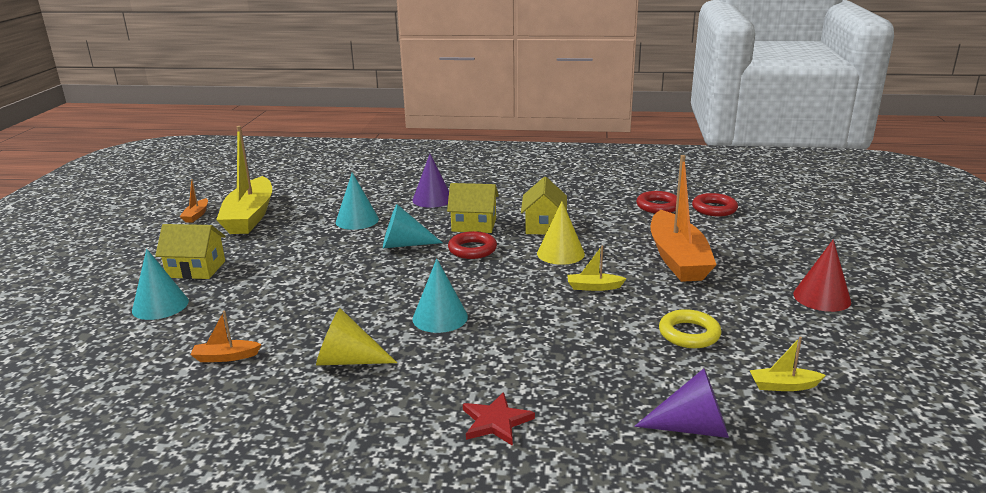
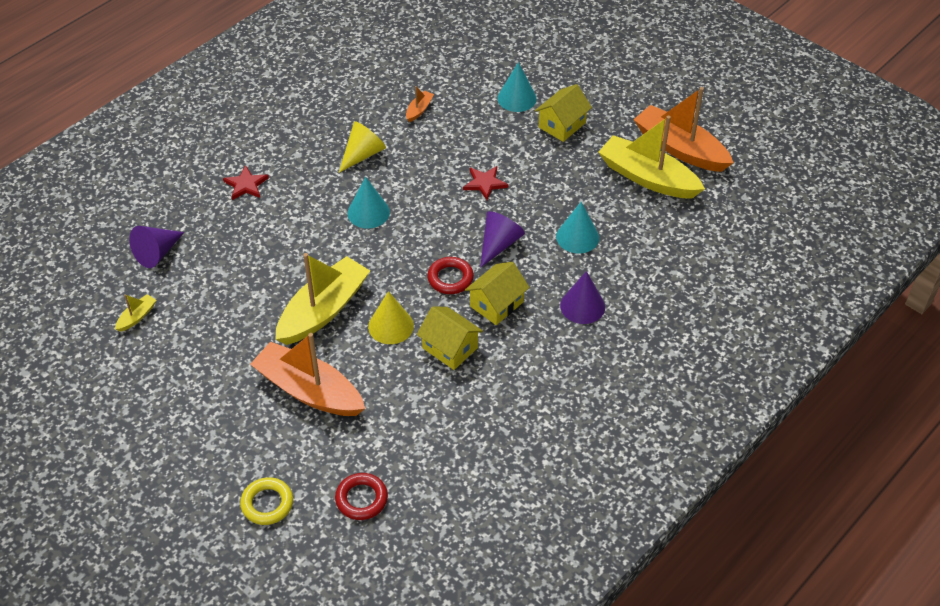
camera: 125 degrees right, 25 degrees up
orange boat [179,179,208,223] -> orange boat [633,87,734,172], size x2.41
turquoise cone [383,204,443,248] -> purple cone [480,211,525,268]
yellow boat [567,246,627,291] -> yellow boat [275,253,370,345], size x2.41
red ring [636,191,677,213] -> none
yellow ring [659,309,721,348] -> yellow ring moved to [240,477,293,525]
red cone [793,239,851,312] -> none
none -> red star [463,166,508,200]

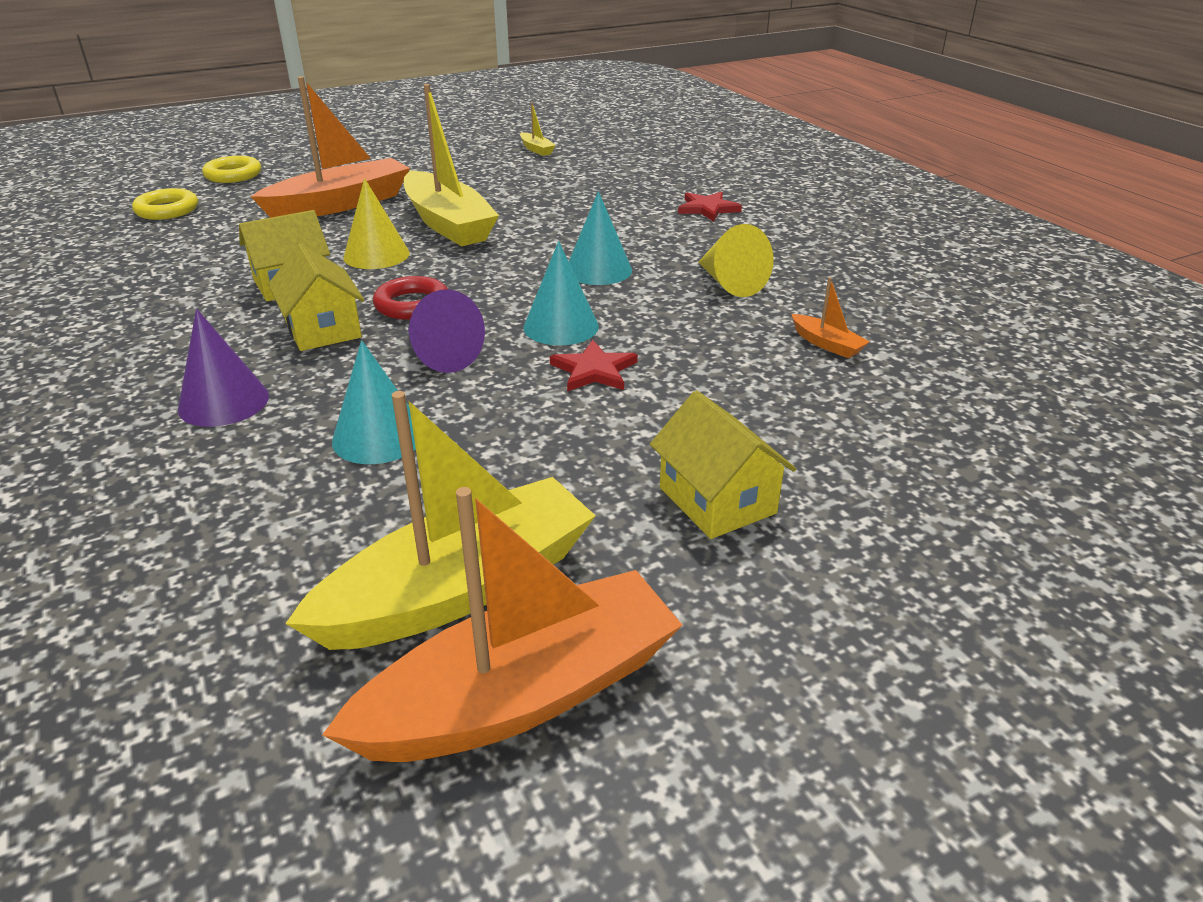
camera: 110 degrees right, 15 degrees down
purple cone [129,226,184,268] -> none
red ring [335,473,388,520] -> yellow ring [132,188,198,220]
turquoise cone [497,62,537,112] -> turquoise cone moved to [523,241,599,345]

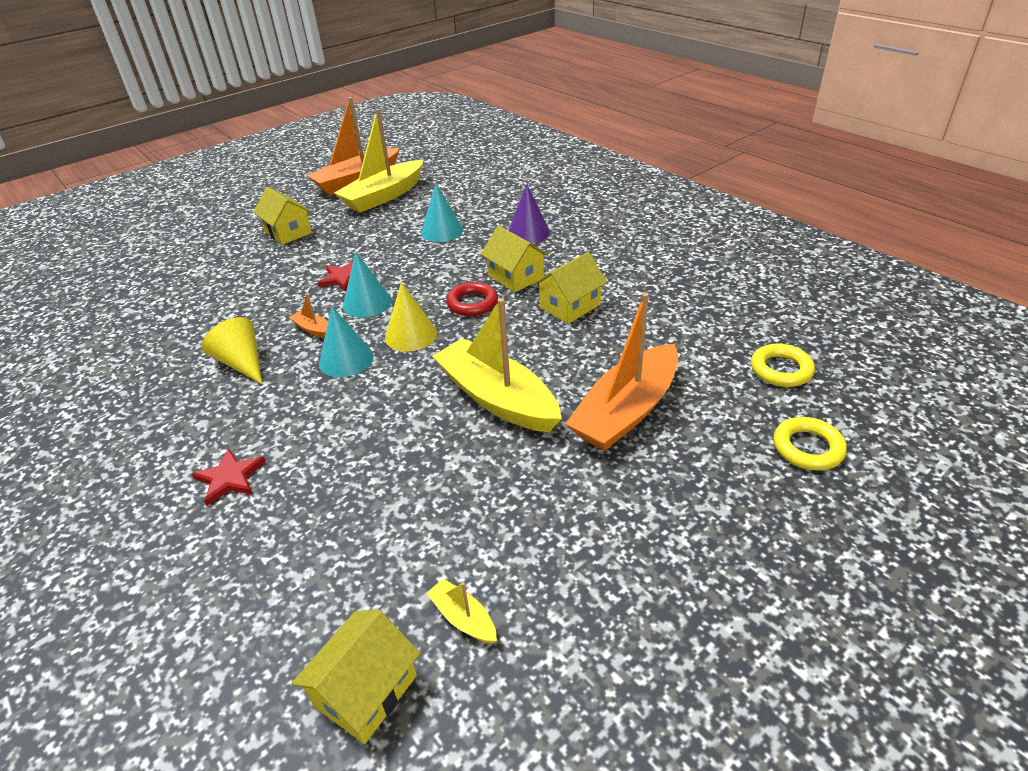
camera: 170 degrees right, 5 degrees up
yellow cone [343,178,410,269] -> yellow cone moved to [385,282,437,352]
purple cone [408,289,485,373] -> none
orange boat [791,277,870,358] -> orange boat moved to [289,293,328,338]
none -> yellow house [291,609,420,744]

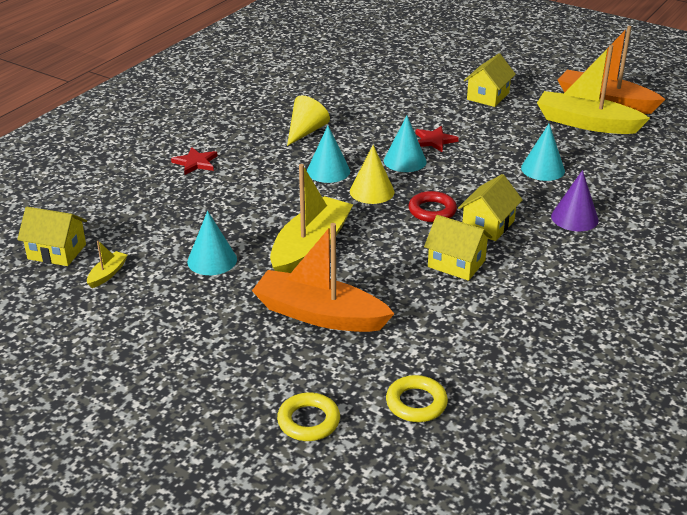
camera: 70 degrees right, 5 degrees down
orange boat [289,293,328,338] -> none
none -> turquoise cone [187,211,237,275]

